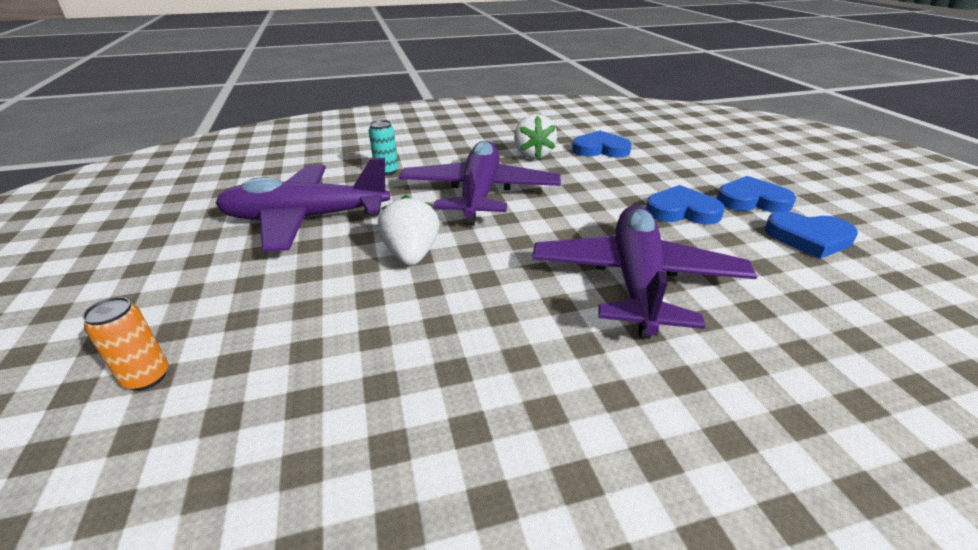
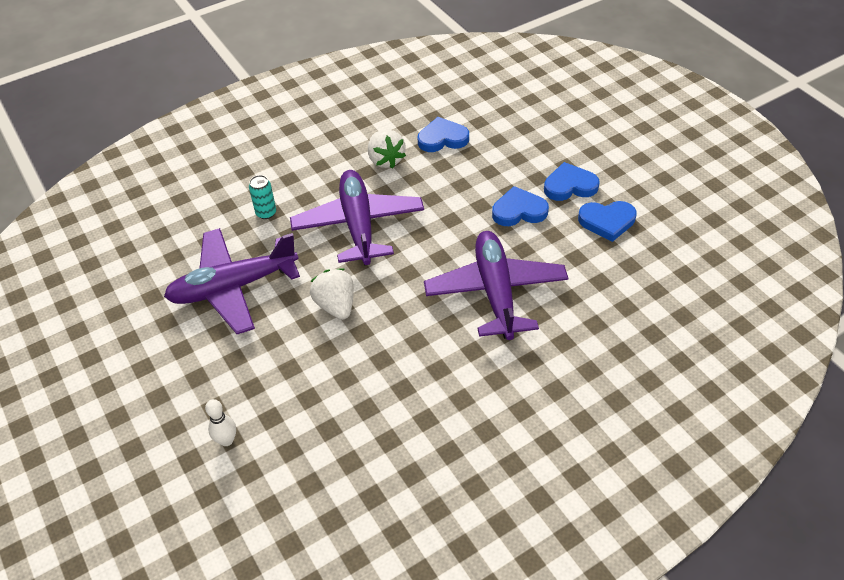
camera: 15 degrees left, 15 degrees up
orange can [82,297,168,391] -> white bowling pin [205,399,236,446]

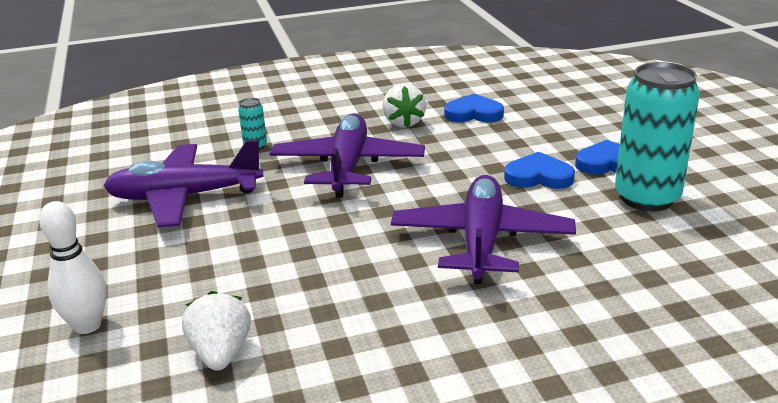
camera: 15 degrees right, 20 degrees down
white bowling pin [205,399,236,446] -> white bowling pin [39,201,107,334], size x1.56
white strawberry [310,268,354,320] -> white strawberry moved to [182,291,251,371]
blue heart [578,201,637,242] -> turquoise can [615,62,700,212]

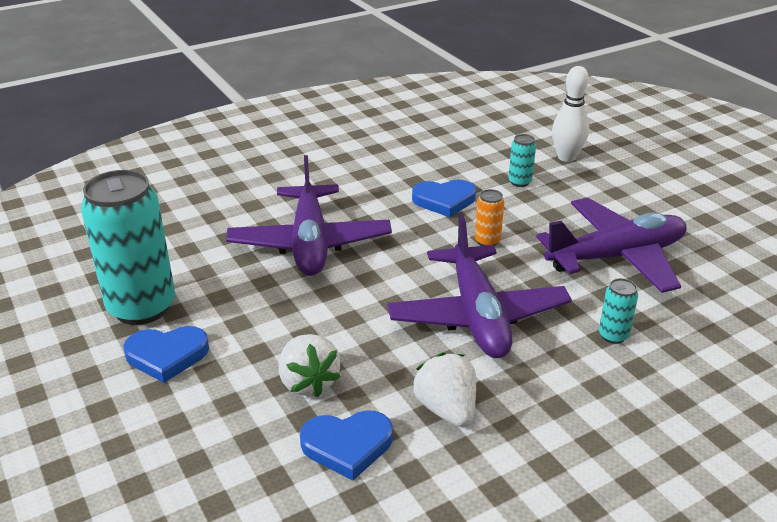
camera: 165 degrees right, 5 degrees up
white strawberry [182,291,251,371] -> white strawberry moved to [279,334,340,397]
blue heart [504,152,575,189] -> blue heart moved to [412,180,476,217]
none -> orange can [475,189,504,246]
none -> turquoise can [508,134,536,187]

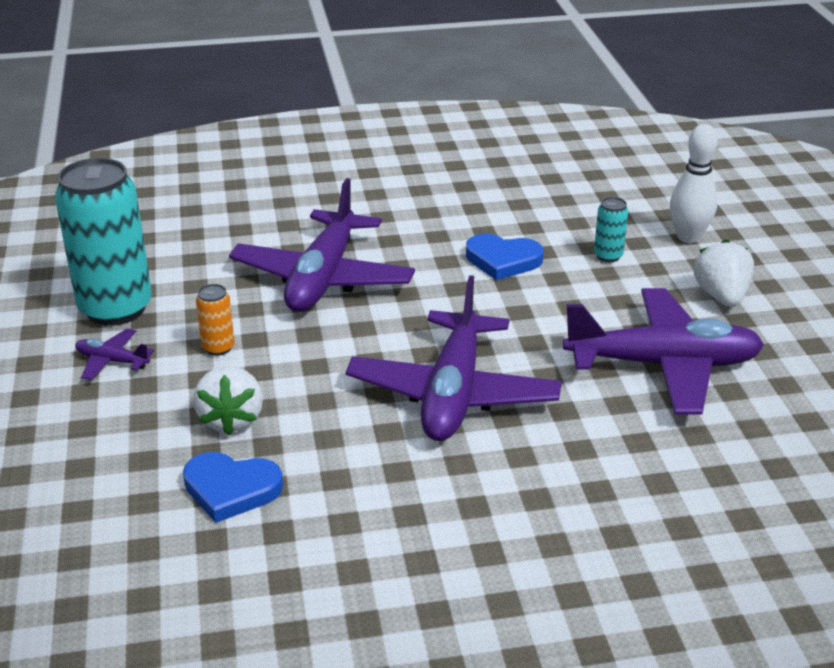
camera: 20 degrees right, 0 degrees up
blue heart [123,326,209,383] -> purple plane [76,328,154,380]
white strawberry [413,353,476,427] -> white strawberry moved to [694,239,754,307]
orange can [475,189,504,246] -> orange can moved to [196,284,235,356]
turquoise can [599,278,638,344] -> none

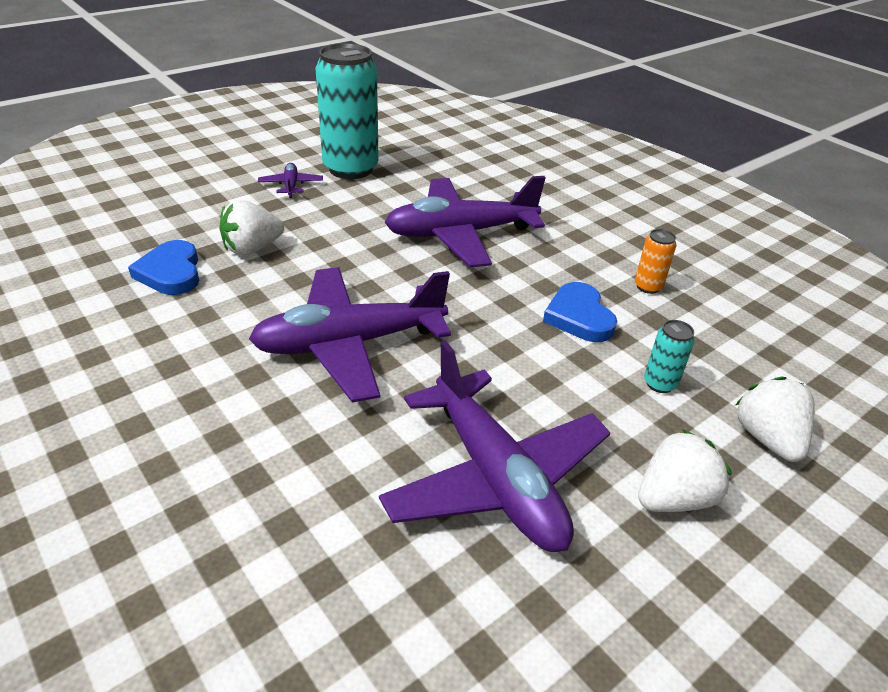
camera: 60 degrees right, 5 degrees up
orange can [196,284,235,356] -> orange can moved to [635,229,676,294]
white bowling pin [670,124,718,243] -> white strawberry [735,376,815,462]

